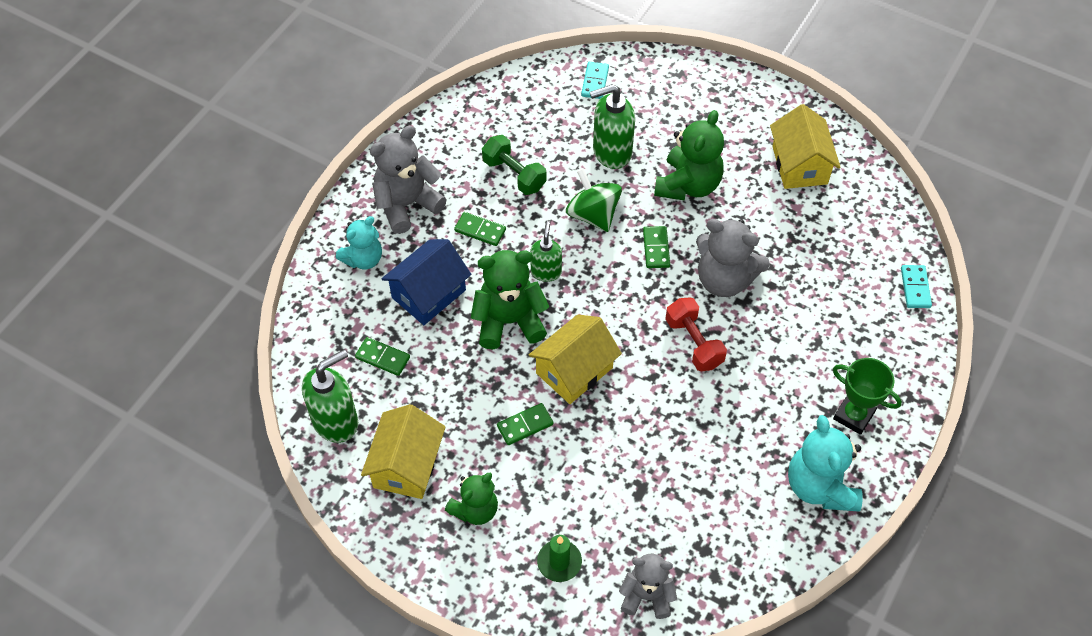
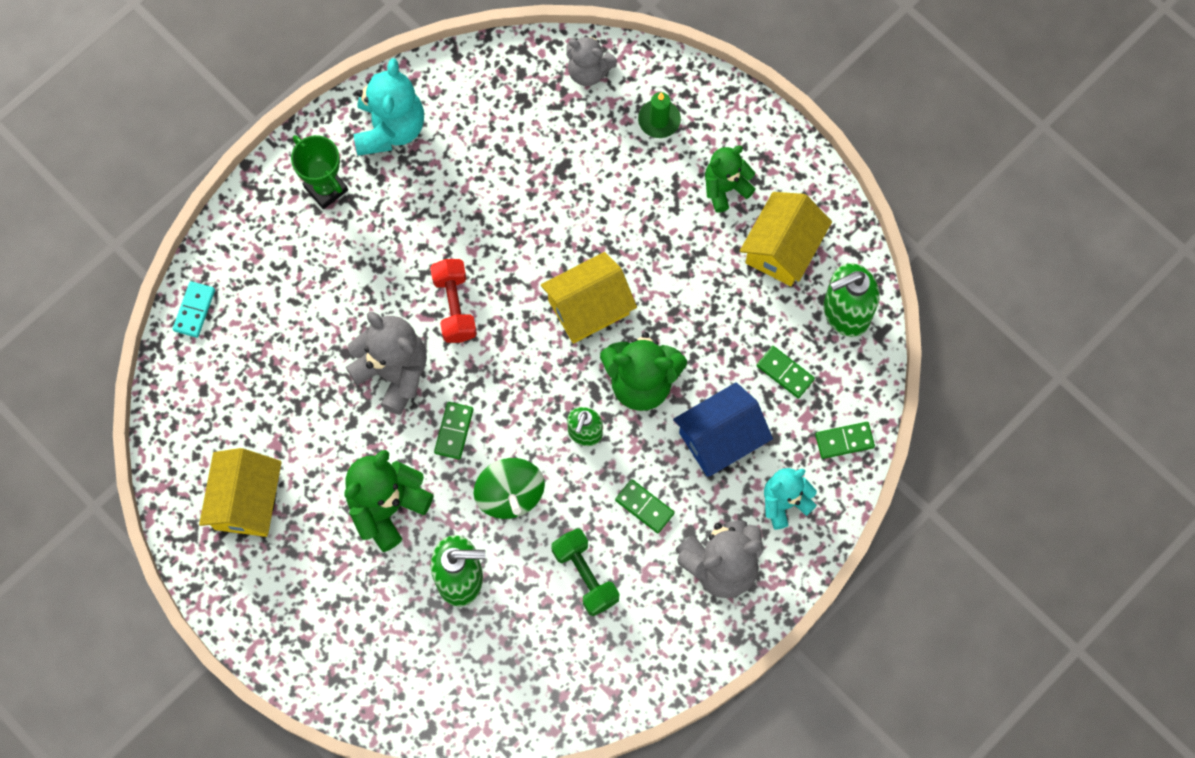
camera: 165 degrees left, 15 degrees up
green domino [497,403,553,445] -> green domino moved to [815,422,875,459]
turquoise domino [581,62,609,99] -> none

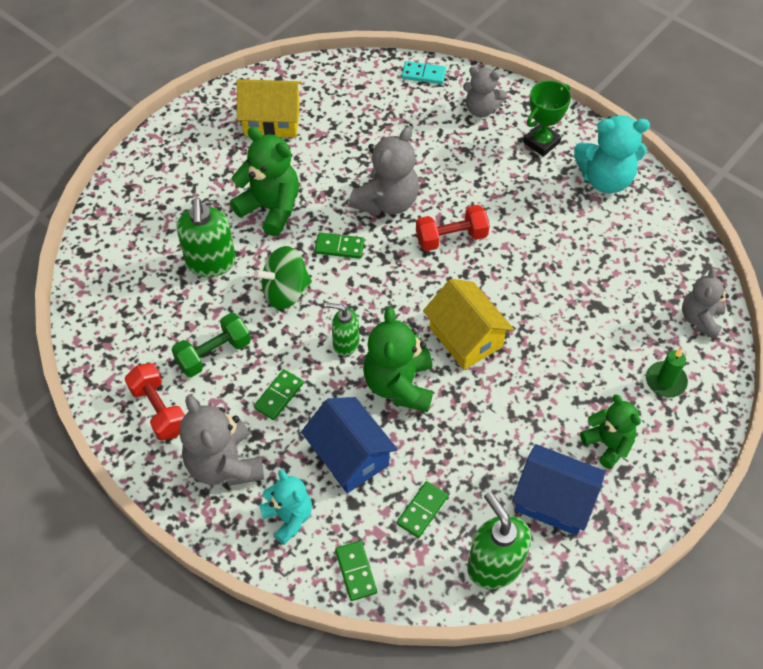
camera: 85 degrees right, 15 degrees down
yellow house [740,192,832,286] -> blue house [512,444,606,536]
none -> red dumbbell [125,363,185,441]
none -> grey teddy bear [463,66,507,117]

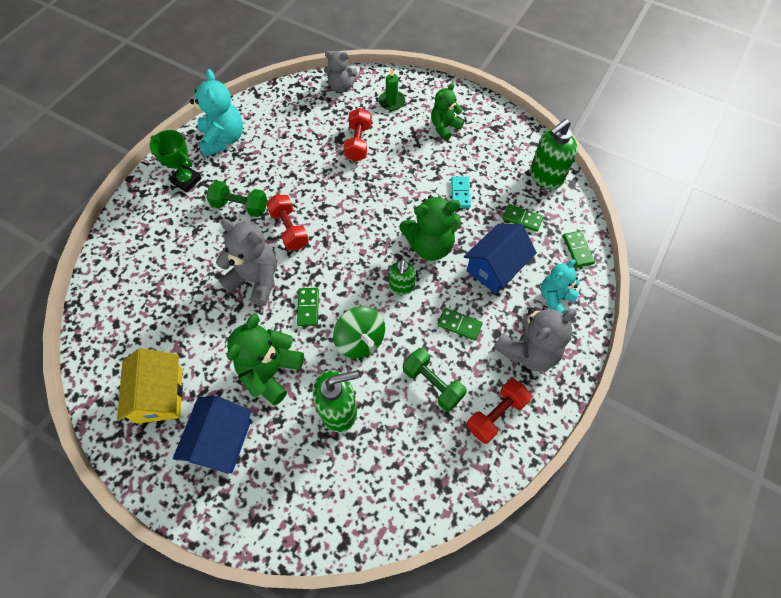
camera: 100 degrees left, 5 degrees up
green domino [335,541,377,601] -> green domino turned 75 degrees counterclockwise [563,231,595,267]
turquoise domino [402,61,446,84] -> turquoise domino moved to [451,176,471,208]
yellow house [423,279,514,370] -> none
grey teddy bear [463,66,507,117] -> none
blue house [512,444,606,536] -> blue house moved to [173,396,252,474]
none -> green dumbbell [206,181,267,217]
none -> red dumbbell [344,108,371,162]

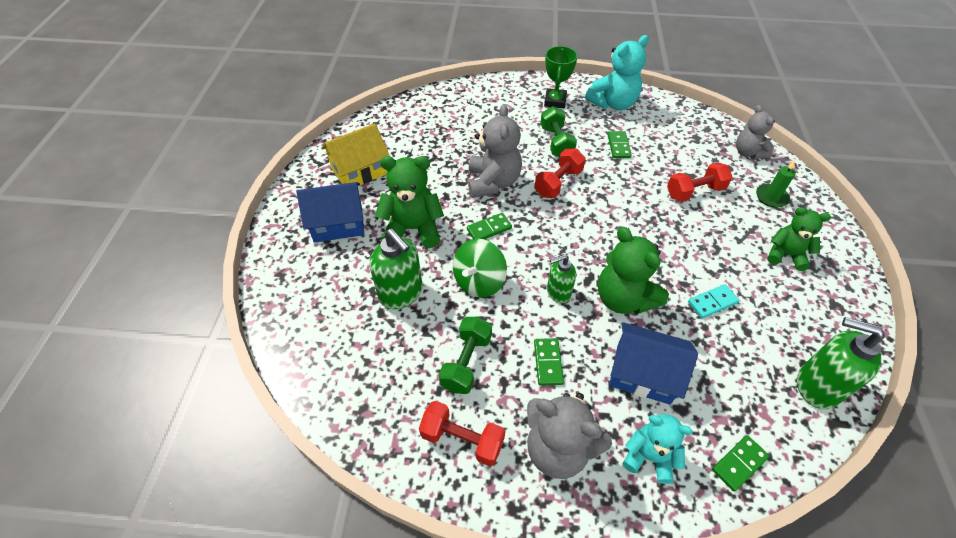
camera: 65 degrees right, 10 degrees down
green domino [502,204,544,232] -> green domino moved to [607,131,632,158]

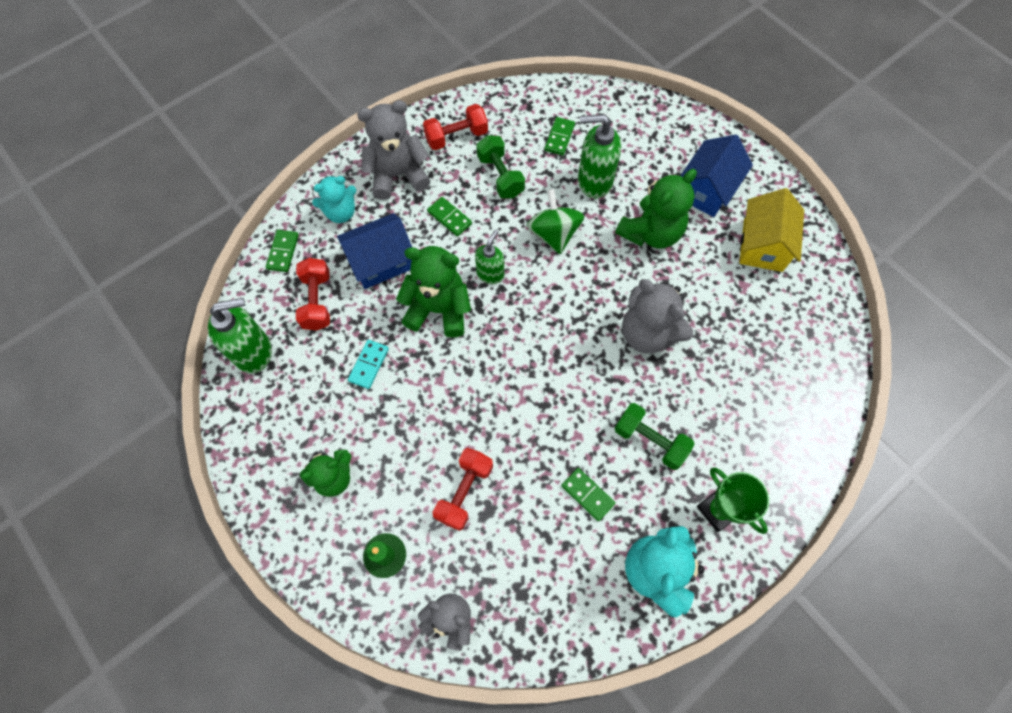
camera: 135 degrees right, 15 degrees up
green domino [467,213,512,239] -> green domino moved to [544,117,575,155]
red dumbbell [535,149,586,198] -> red dumbbell moved to [296,258,330,331]

